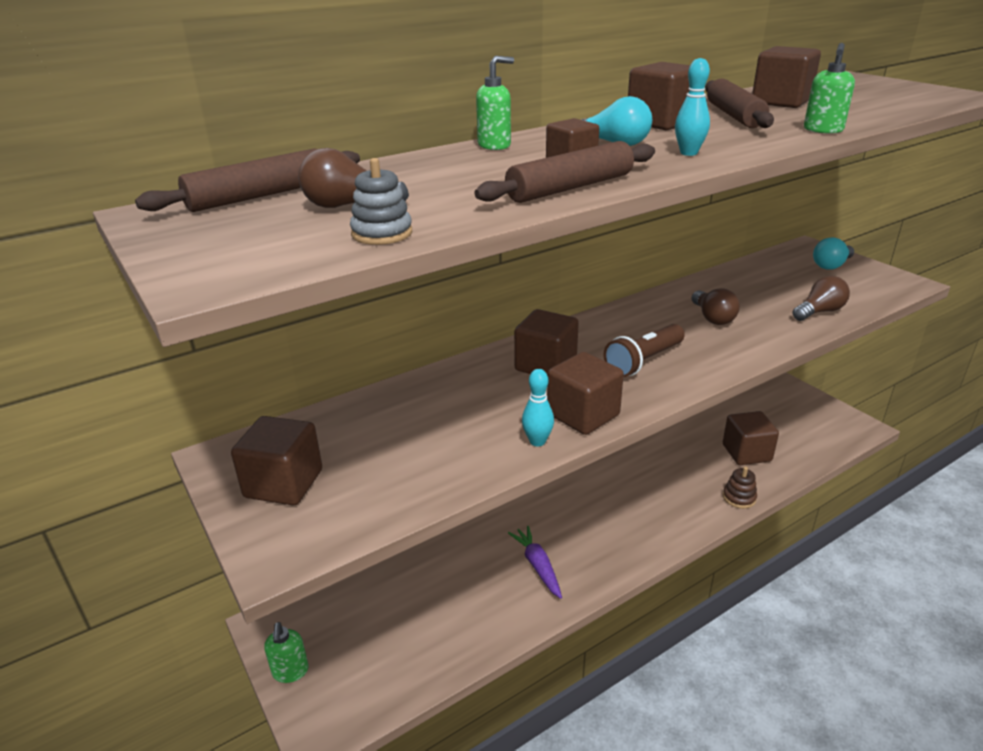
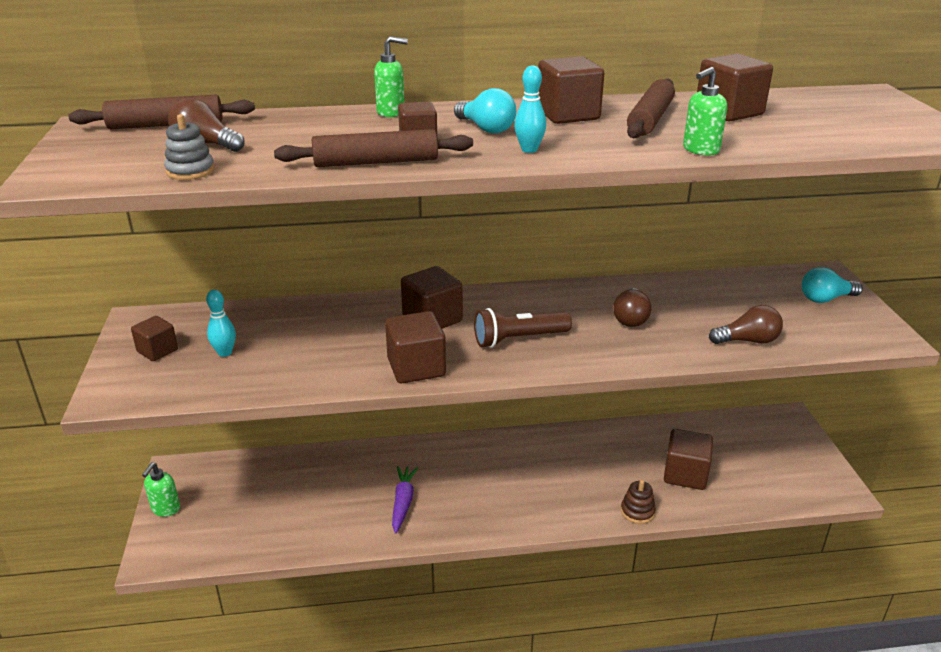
camera: 25 degrees right, 0 degrees up
brown cube [231,416,322,505] -> brown cube [131,316,178,361], size x0.63
turquoise bowling pin [522,369,554,446] -> turquoise bowling pin moved to [206,290,236,357]

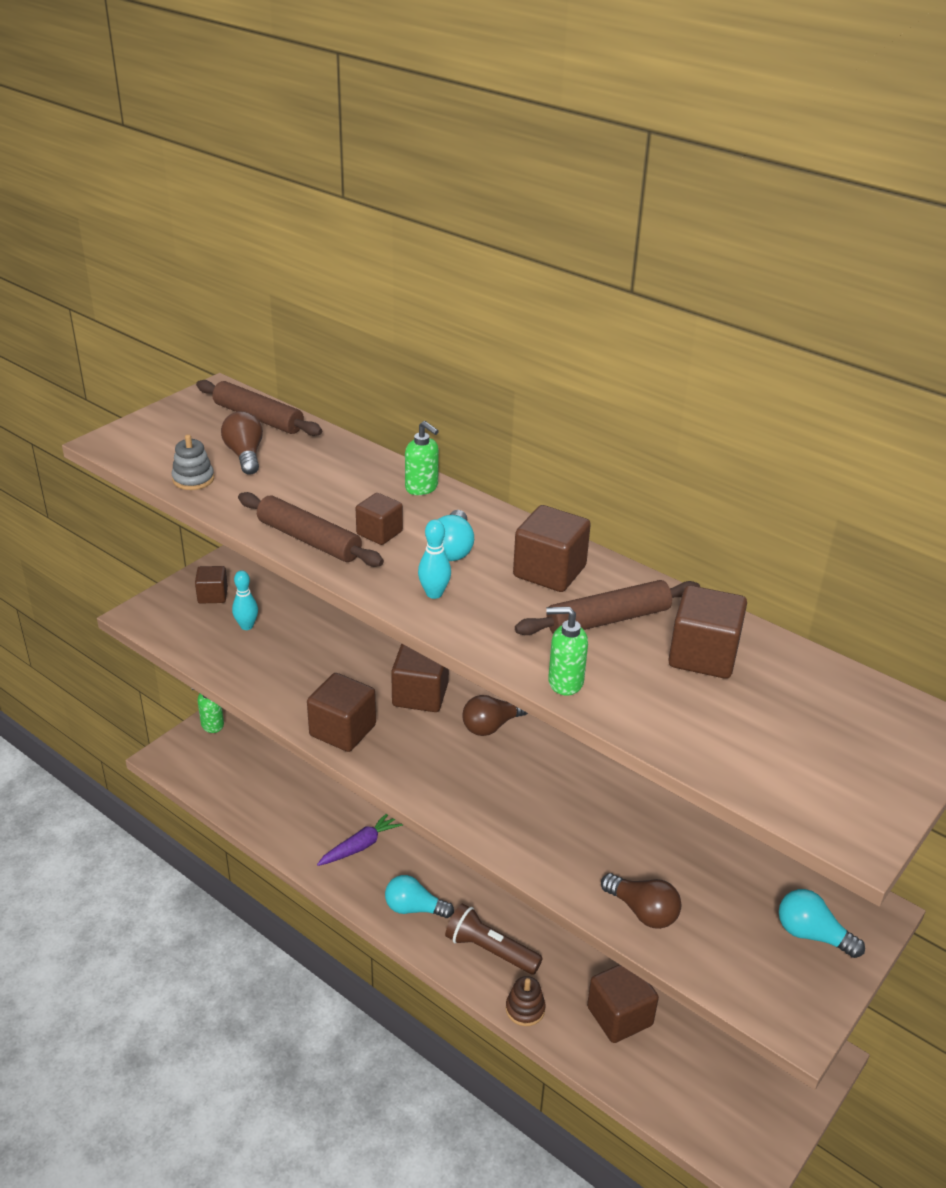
camera: 45 degrees right, 5 degrees up
brown flashlight [474,308,572,348] -> brown flashlight moved to [445,904,543,975]
brown light bulb [613,288,652,327] -> brown light bulb moved to [462,695,528,736]
none -> turquoise light bulb [385,875,454,918]

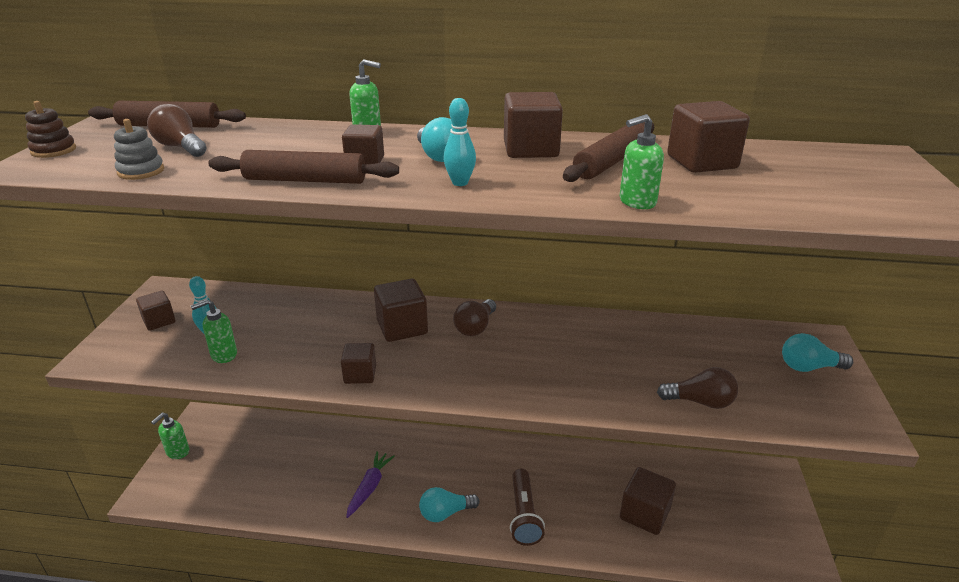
camera: 30 degrees left, 5 degrees down
brown cube [307,673,376,752] -> brown cube [341,343,376,384], size x0.63
brown flashlight [445,904,543,975] -> brown flashlight turned 90 degrees counterclockwise [510,469,545,546]
brown stacking toy [506,976,545,1026] -> brown stacking toy moved to [25,101,76,158]
none -> green soap dispenser [191,299,237,363]

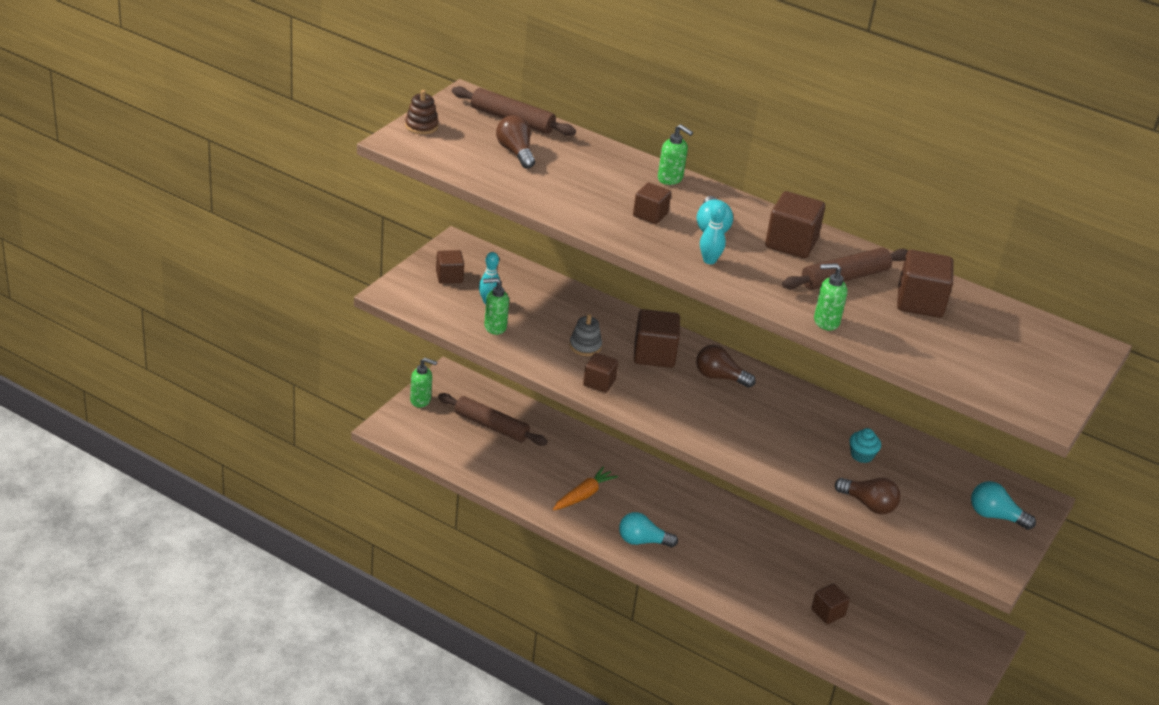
camera: 20 degrees right, 5 degrees up
grey stacking toy [114,119,164,180] -> grey stacking toy moved to [569,314,602,356]
green soap dispenser [151,413,189,459] -> green soap dispenser turned 135 degrees counterclockwise [410,358,437,408]
brown rolling pin [208,150,399,184] -> brown rolling pin moved to [438,393,548,446]
purple carrot [346,451,395,518] -> orange carrot [553,466,618,511]
brown light bulb [453,299,496,336] -> brown light bulb turned 60 degrees clockwise [696,345,756,388]
brown flashlight [510,469,545,546] -> none
brown cube [620,467,676,535] -> brown cube [811,584,850,624], size x0.63
none -> turquoise cupcake [850,428,881,463]

